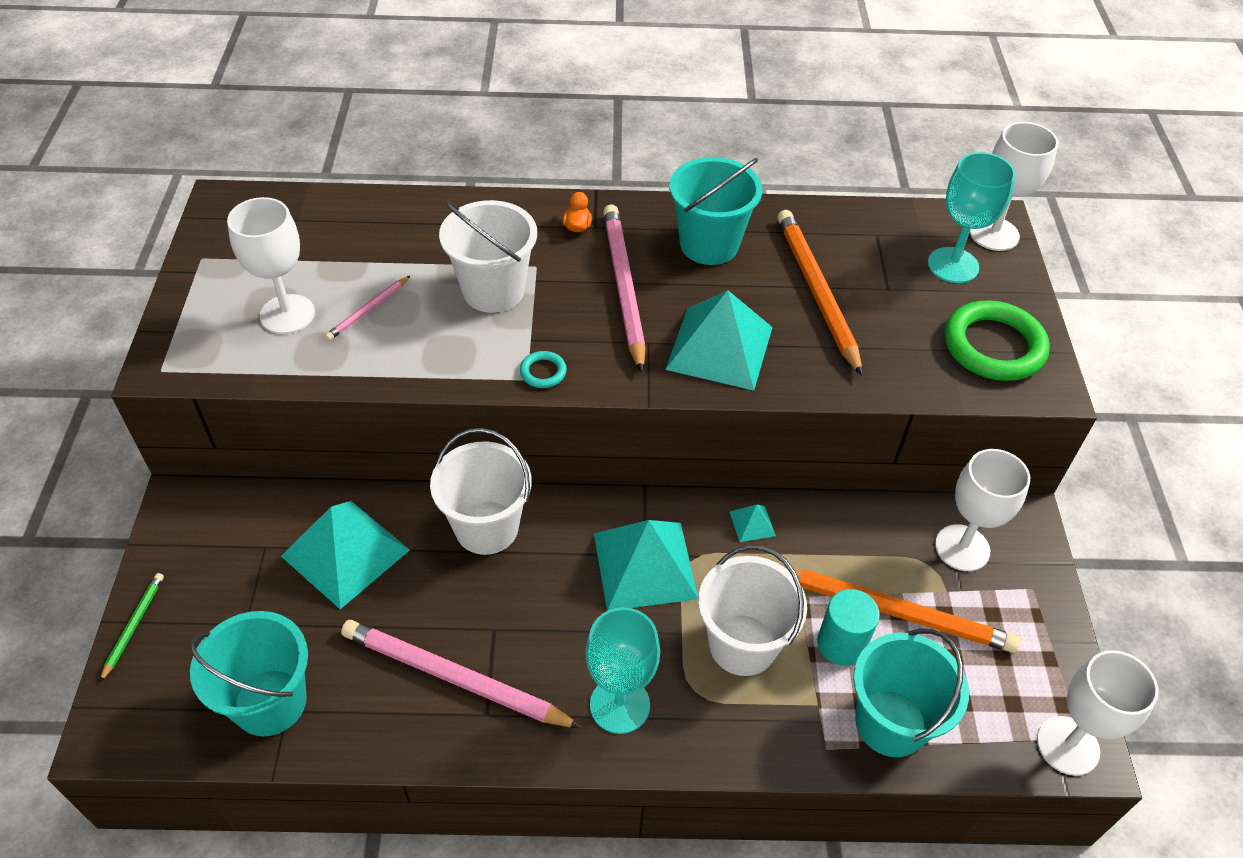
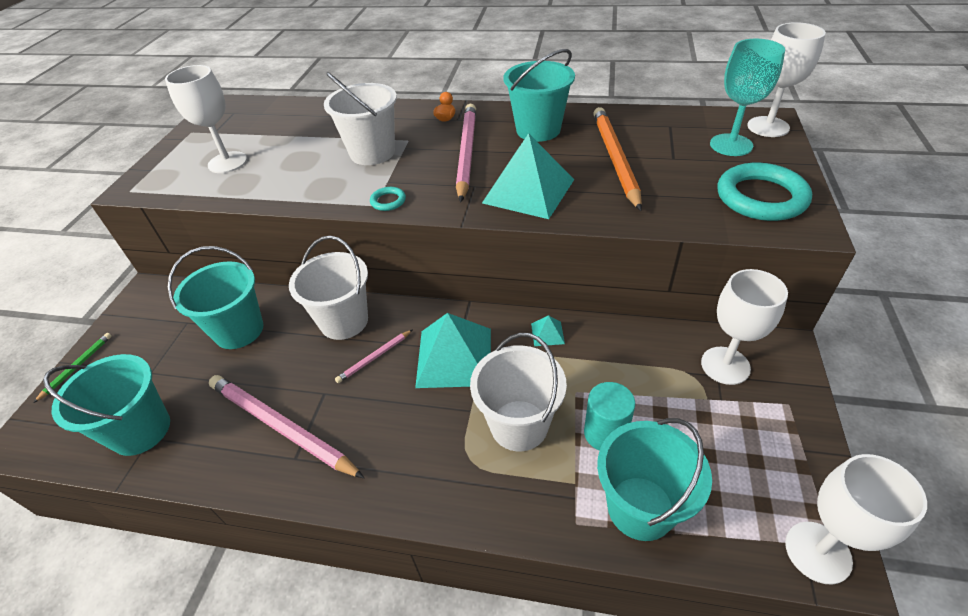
camera: 15 degrees right, 5 degrees down
turquoise pyramid [281,501,410,609] -> turquoise bucket [168,246,263,349]
pink pencil [325,276,410,341] -> pink pencil moved to [335,330,412,383]
turquoise goblet [585,607,660,734] -> none
orange pencil [785,567,1020,653] -> none
green ring [944,300,1050,381] -> turquoise ring [718,163,812,221]

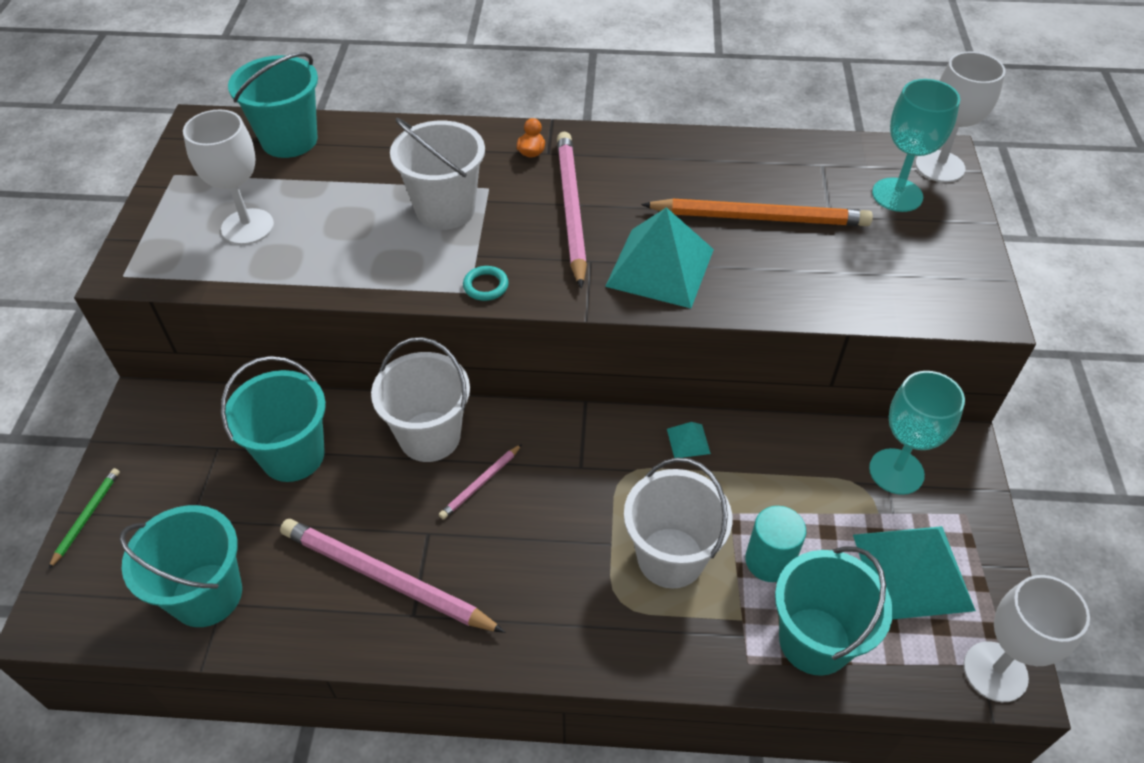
camera: 10 degrees left, 5 degrees up
turquoise pyramid [415,313,491,388] -> turquoise pyramid moved to [853,526,976,619]
turquoise bucket [504,49,575,142] -> turquoise bucket moved to [228,53,318,158]
orange pencil [593,107,642,211] -> orange pencil turned 105 degrees clockwise [641,199,873,226]
white goblet [701,269,788,385] -> turquoise goblet [869,371,965,495]
turquoise ring [718,163,812,221] -> none

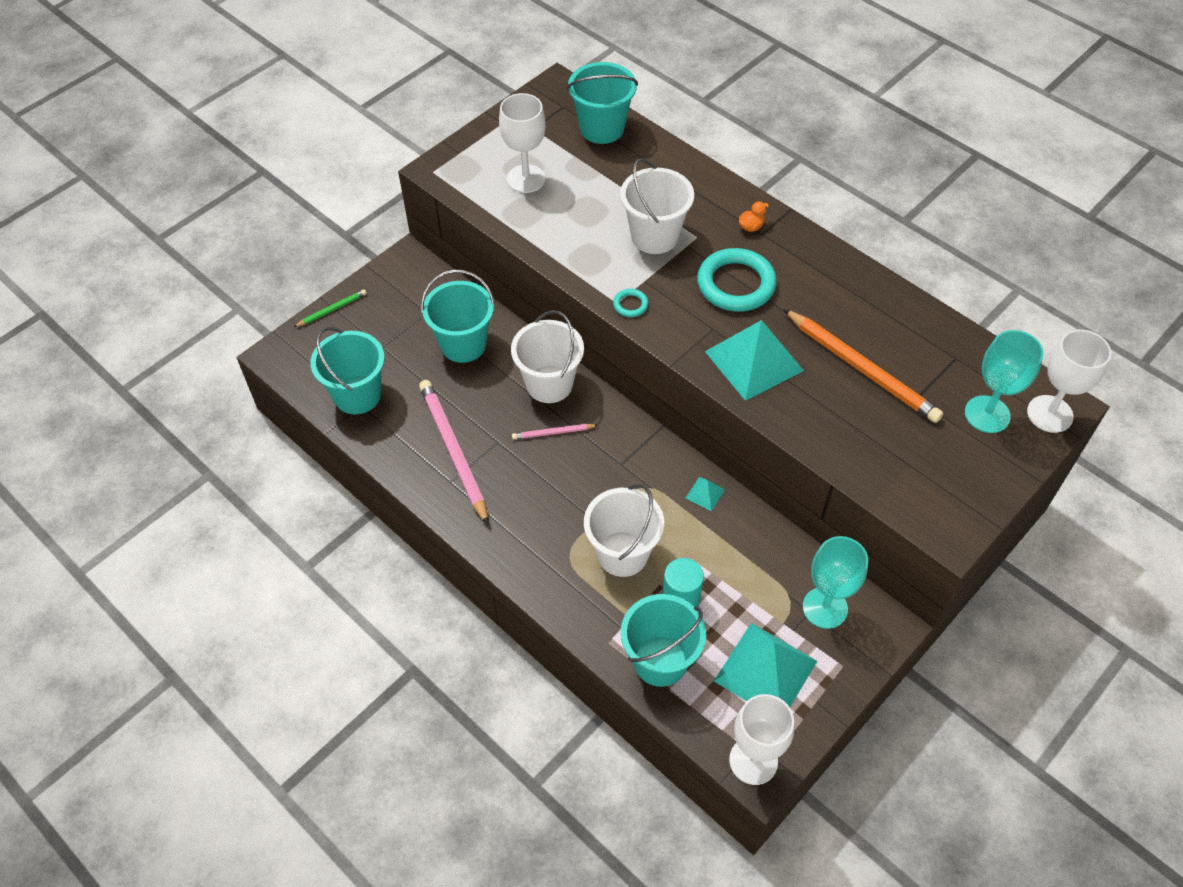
camera: 40 degrees right, 5 degrees up
pink pencil [557,132,587,289] -> turquoise ring [697,248,777,311]

